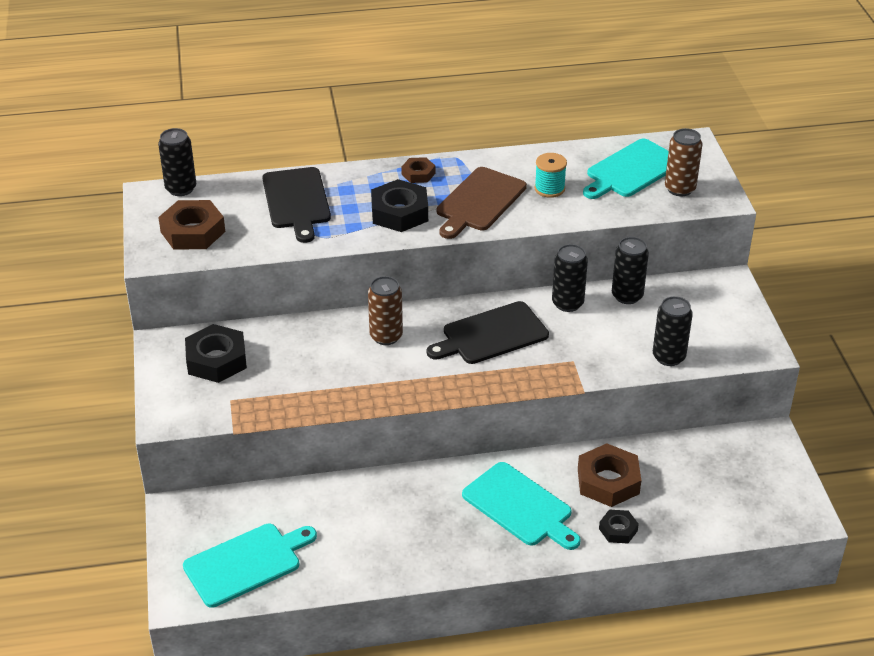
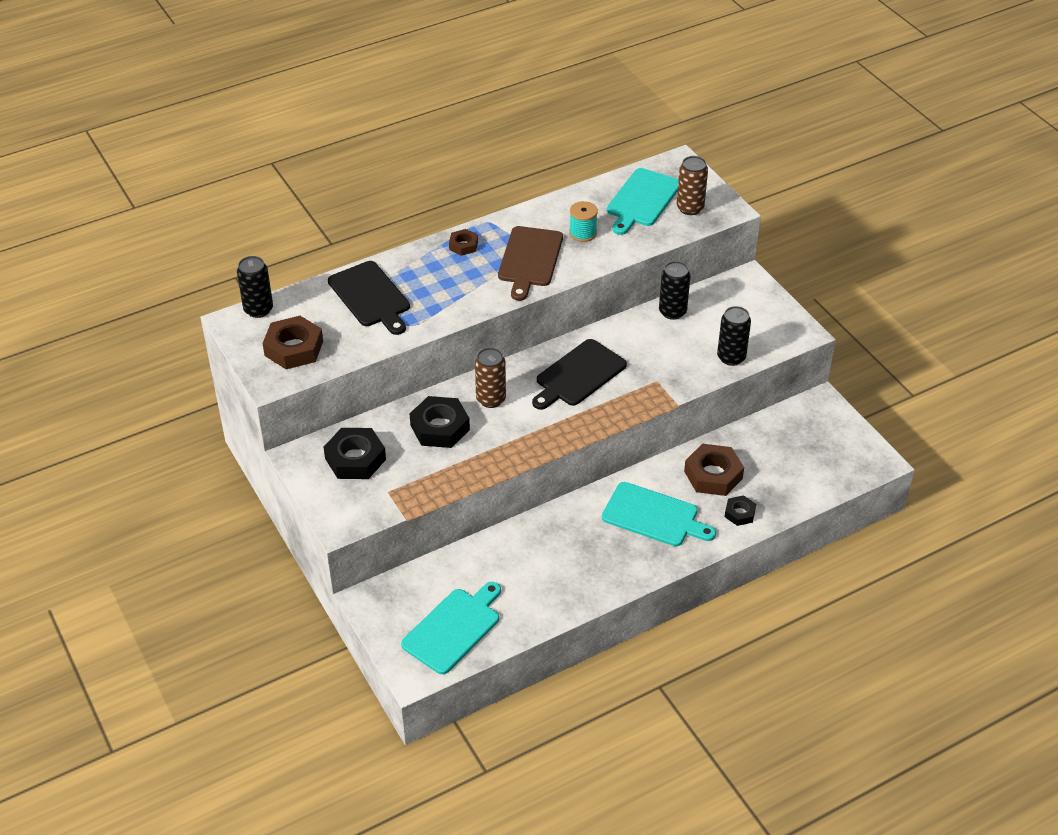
camera: 20 degrees left, 5 degrees up
black nut [371,179,428,232] -> black nut moved to [409,396,470,448]
black can [552,244,588,312] -> none

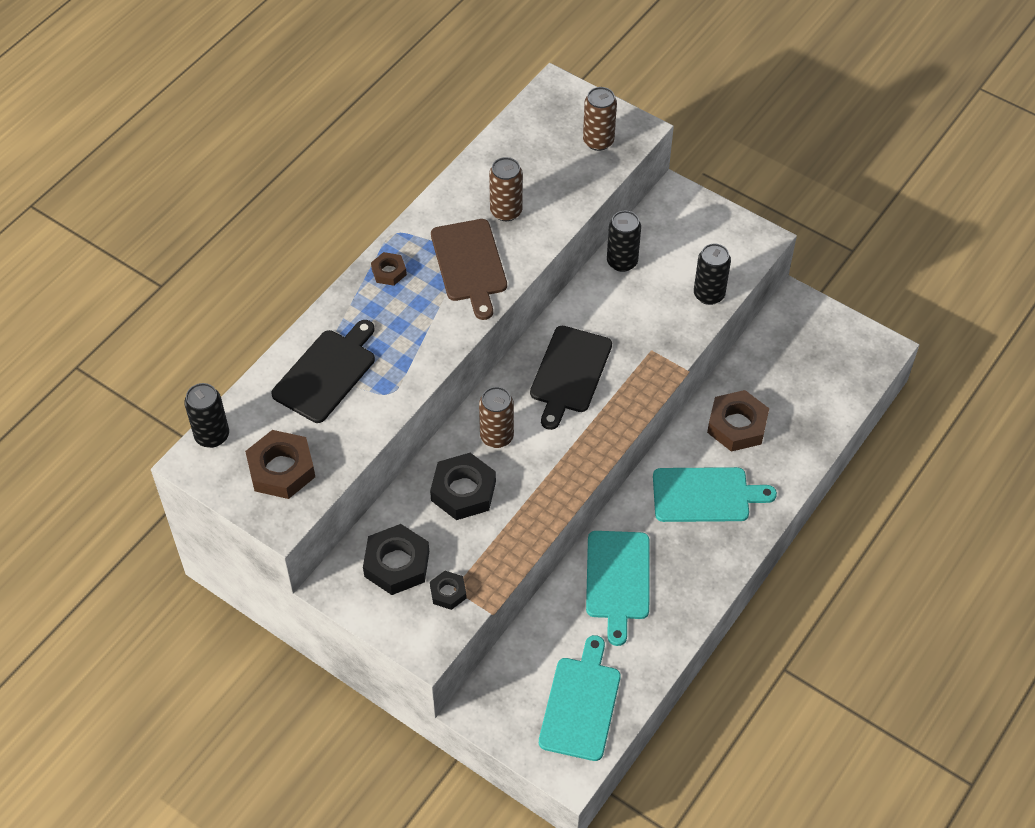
camera: 25 degrees left, 10 degrees up
black cutting board [328,261,410,335] -> black cutting board turned 90 degrees counterclockwise [271,320,375,423]
turquoise spool [569,201,598,242] -> brown can [489,157,523,221]
turquoise cutting board [607,168,679,235] -> turquoise cutting board moved to [586,531,650,646]
black nut [725,495,756,526] -> black nut moved to [430,571,467,610]

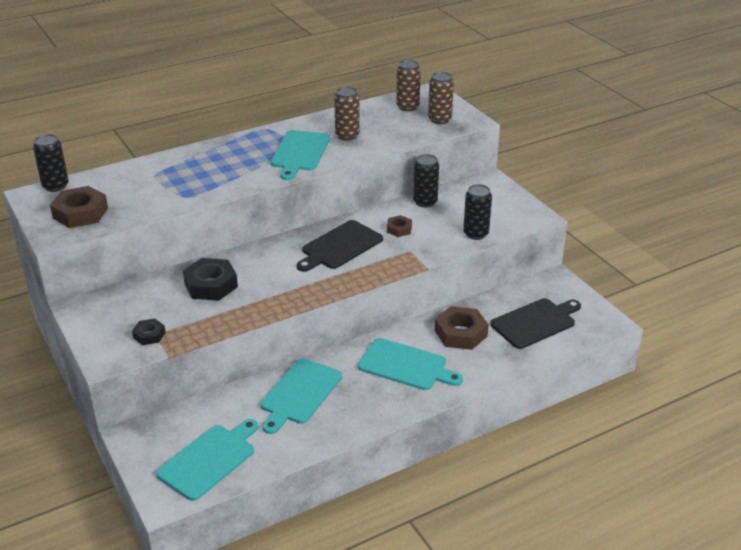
camera: 25 degrees right, 20 degrees down
black cutting board [271,320,375,423] -> black cutting board moved to [490,298,581,349]
black nut [363,524,429,595] -> none
brown nut [371,252,407,286] -> brown nut moved to [387,215,412,237]
brown cutting board [431,219,507,320] -> turquoise cutting board [271,130,330,180]
brown can [479,387,514,448] -> brown can moved to [396,60,421,111]

